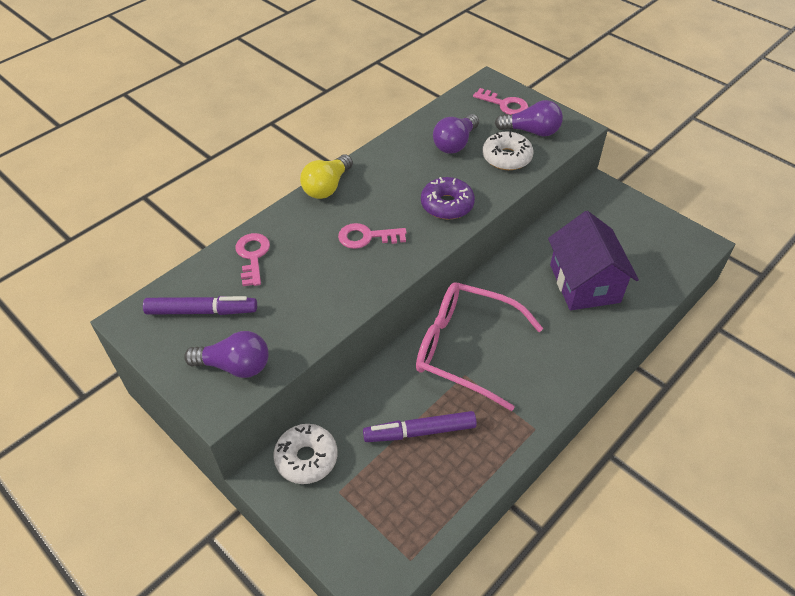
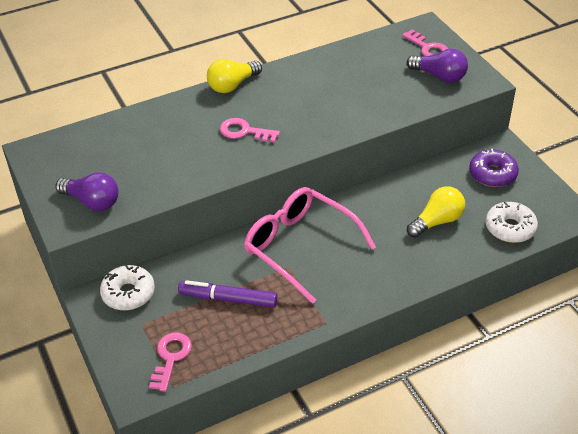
camera: 20 degrees right, 5 degrees down
purple marker [143,296,257,315] -> none
pink key [235,233,270,286] -> pink key moved to [149,332,192,392]
purple donut [421,177,475,219] -> purple donut moved to [469,149,519,187]
purple light bulb [433,114,479,154] -> none
white donut [482,132,534,170] -> white donut moved to [486,201,538,243]
purple house [548,211,639,310] -> yellow light bulb [407,186,465,238]

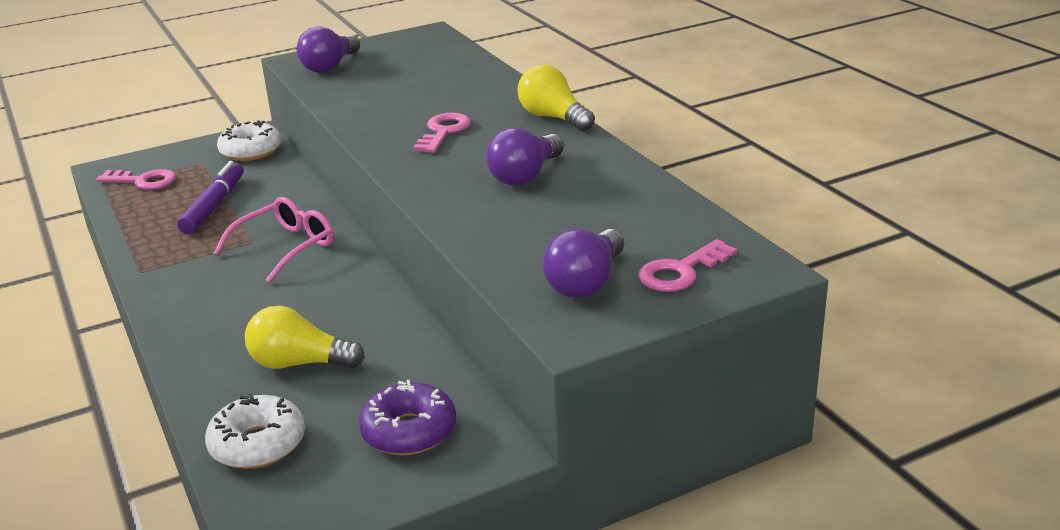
camera: 90 degrees right, 15 degrees down
pink glasses [244,187,376,304] -> pink glasses [214,197,334,283], size x0.65
yellow light bulb [407,186,465,238] -> yellow light bulb turned 135 degrees clockwise [245,306,365,369]
none -> purple light bulb [486,128,564,186]

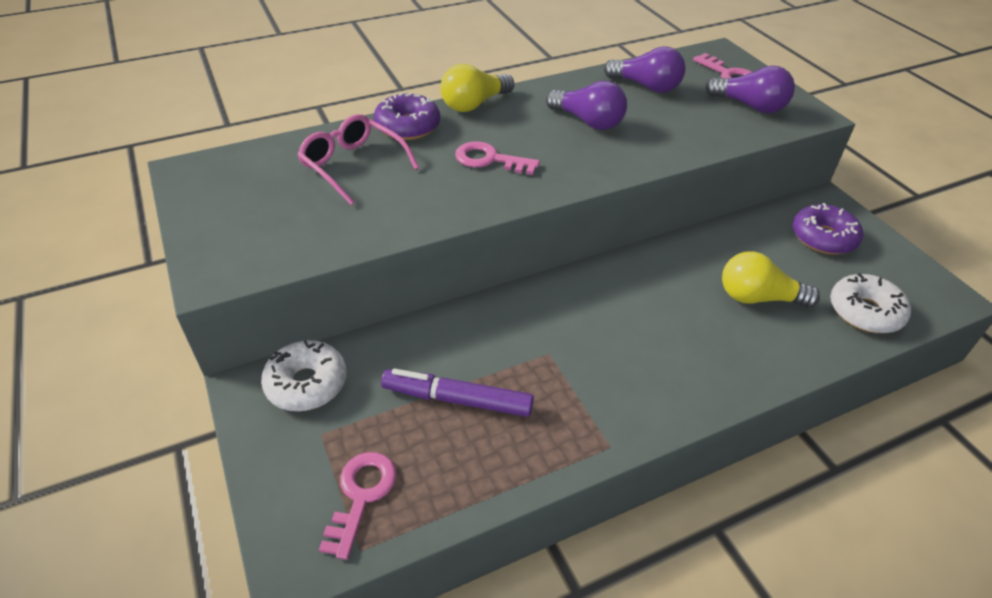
camera: 90 degrees left, 15 degrees up
pink glasses [214,197,334,283] -> pink glasses moved to [297,114,419,205]
yellow light bulb [245,306,365,369] -> yellow light bulb turned 90 degrees clockwise [722,251,820,308]
purple light bulb [297,26,360,73] -> purple light bulb moved to [604,46,686,93]
none -> purple donut [373,92,440,140]

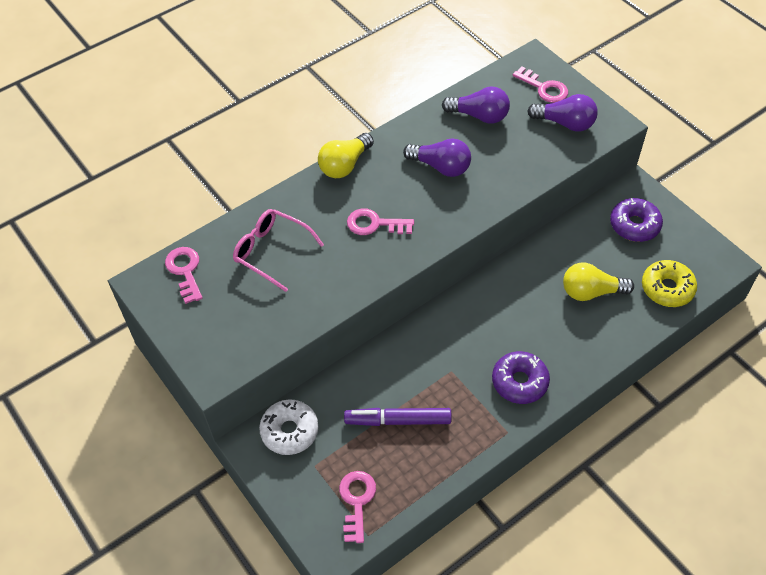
camera: 10 degrees left, 10 degrees up
purple donut [373,92,440,140] -> purple donut moved to [492,351,550,404]
white donut [830,273,911,333] -> yellow donut [642,260,697,307]
none -> pink key [165,247,203,304]

